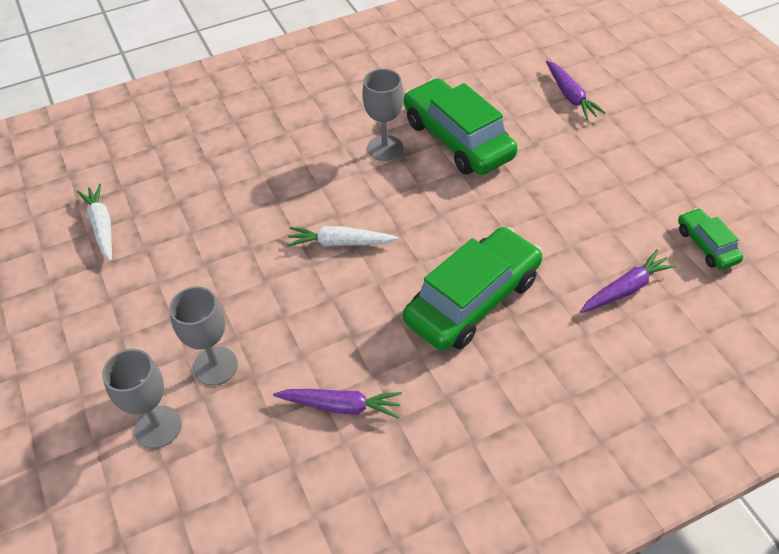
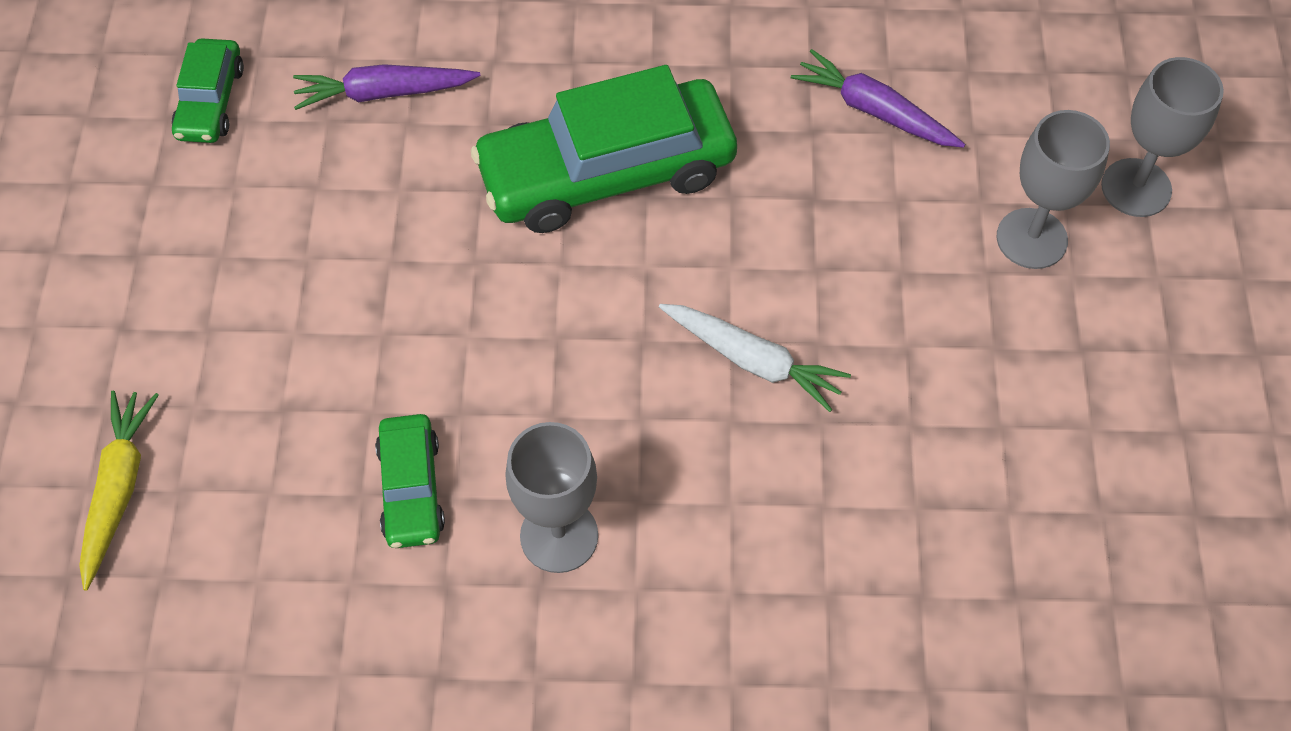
camera: 155 degrees left, 10 degrees up
white carrot [77,184,112,261] -> none
green car [404,78,518,175] -> green car [375,414,445,548], size x0.50
purple carrot [546,60,606,120] -> yellow carrot [79,390,159,591]

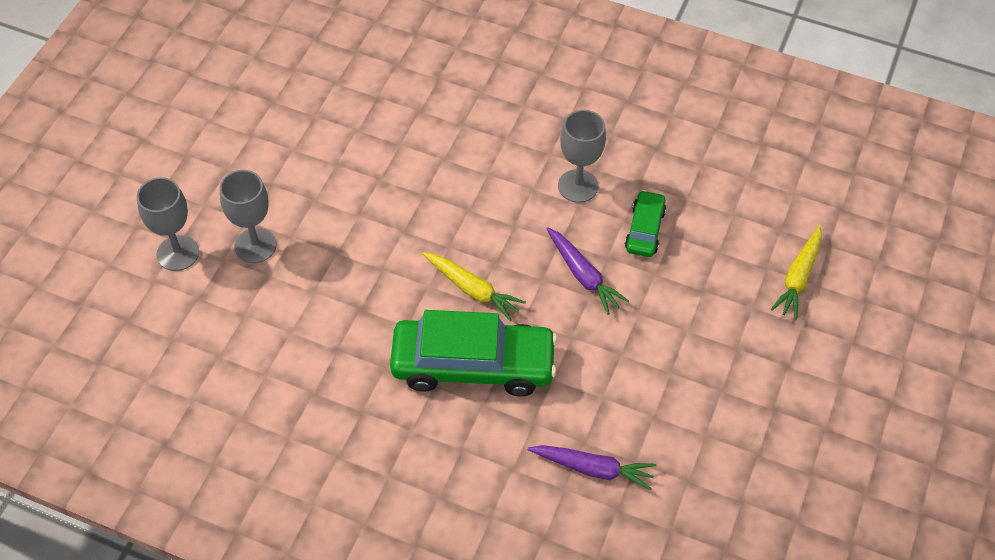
camera: 160 degrees left, 5 degrees down
green car [172,38,244,143] -> none
white carrot [659,304,851,412] -> none
purple carrot [791,49,965,148] -> purple carrot moved to [547,227,629,315]
none -> yellow carrot [423,252,526,321]

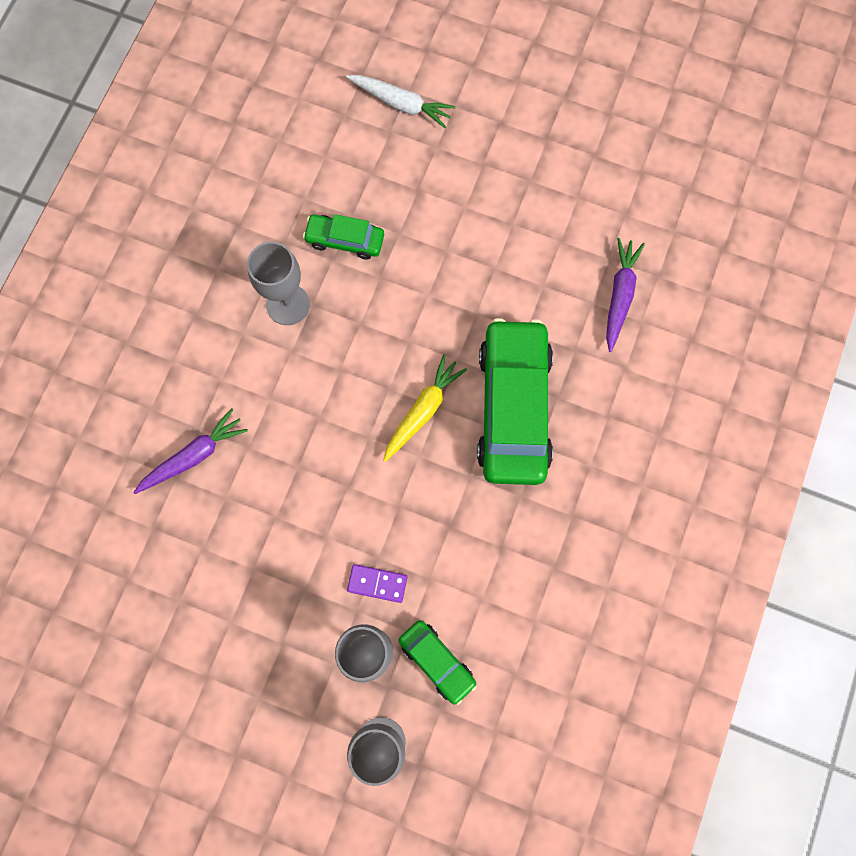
camera: 90 degrees left, 20 degrees up
purple carrot [547,227,629,315] -> purple carrot moved to [133,408,248,494]
yellow carrot [771,226,822,320] -> white carrot [346,75,456,128]
none -> purple domino [347,564,408,603]
none -> green car [399,620,477,705]

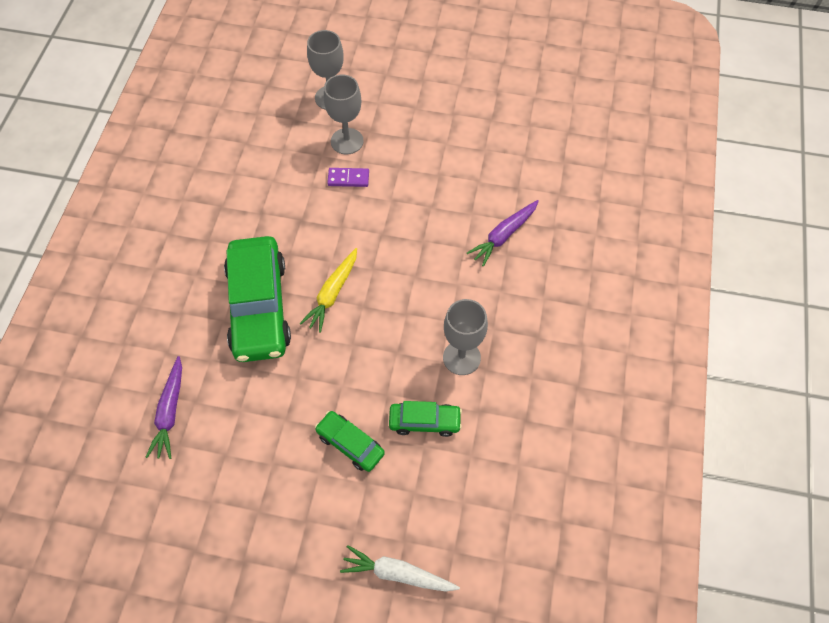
camera: 170 degrees right, 15 degrees down
green car [399,620,477,705] -> green car moved to [315,411,385,472]

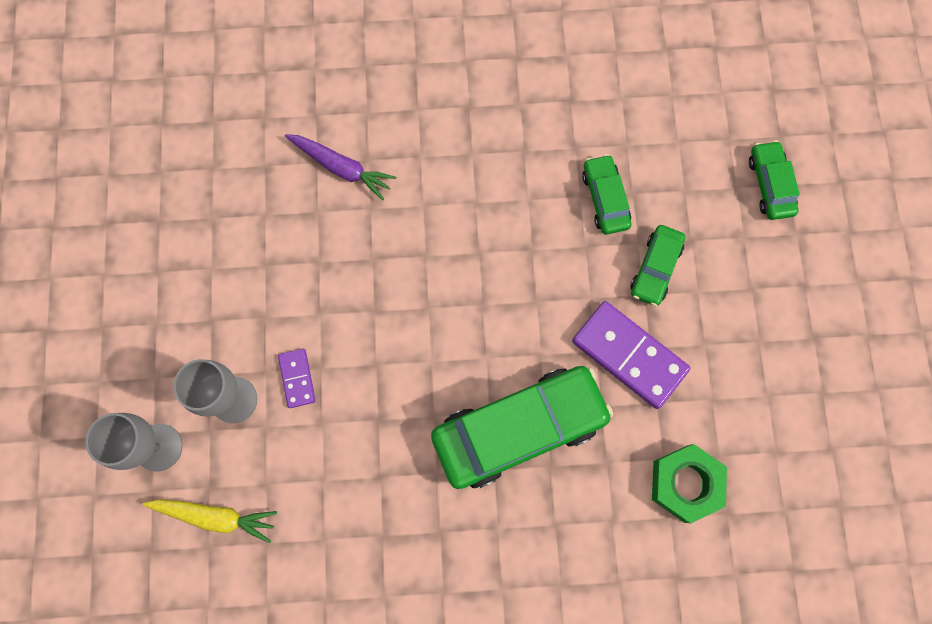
camera: 105 degrees left, 15 degrees up
purple carrot [146,356,182,459] -> green nut [652,444,727,523]
yellow carrot [300,248,357,333] -> yellow carrot moved to [143,499,277,543]
white carrot [340,545,460,592] -> green car [749,141,800,220]
grey goblet [443,299,488,375] -> none
none -> purple domino [572,301,690,409]

